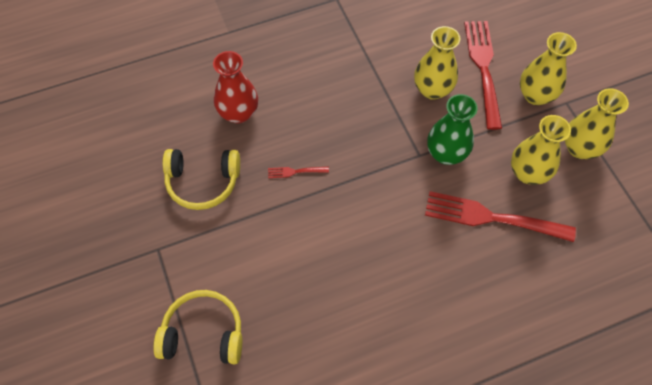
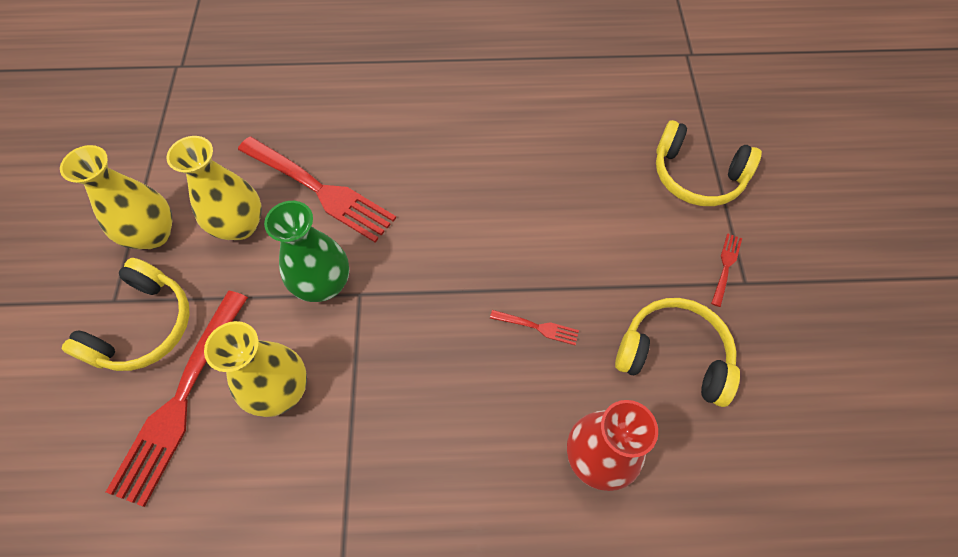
camera: 160 degrees left, 0 degrees up
yellow vase [520,32,577,105] -> yellow headphones [62,258,190,371]
none -> red fork [711,233,742,307]

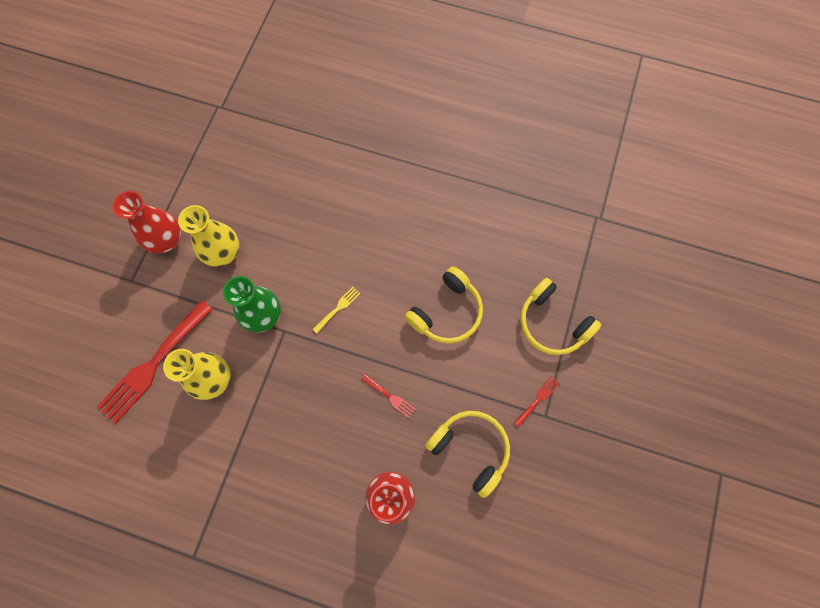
camera: 20 degrees right, 10 degrees up
yellow vase [60,145,172,249] -> red vase [113,191,181,253]
yellow headphones [62,258,190,371] -> yellow headphones moved to [405,266,483,344]
red fork [238,137,396,242] -> none
none -> yellow fork [312,287,361,333]

